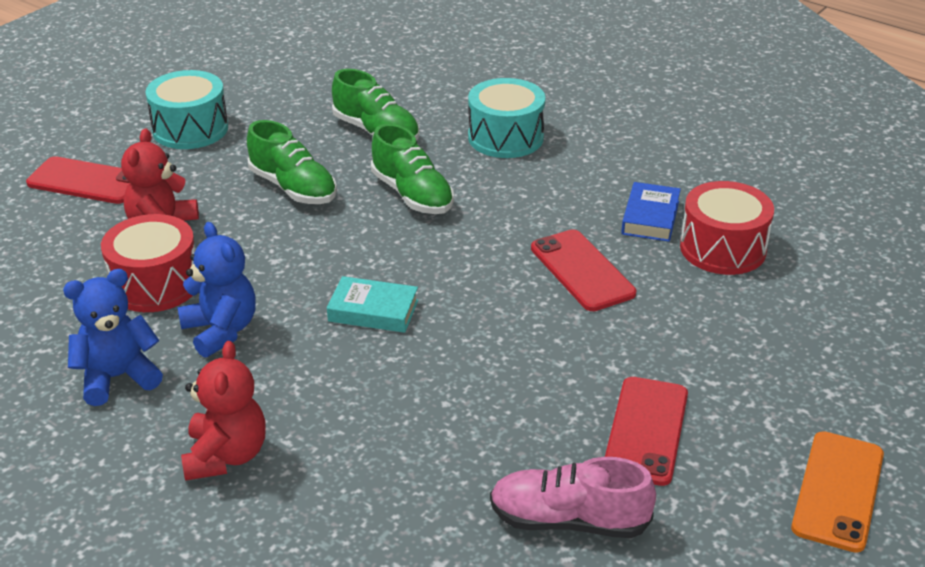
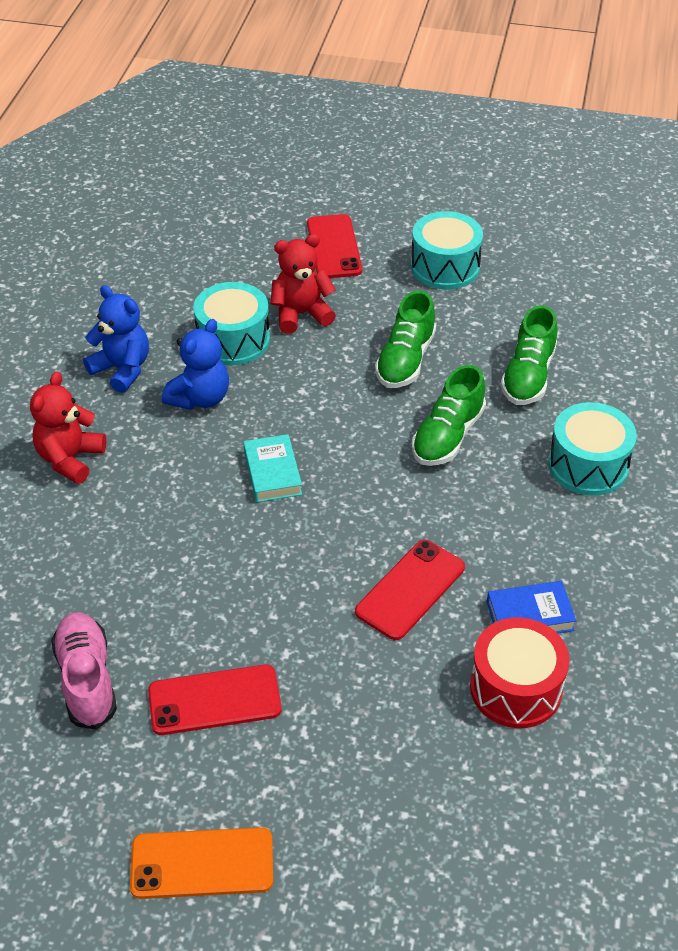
camera: 65 degrees right, 10 degrees up
red drum [101,214,195,312] -> turquoise drum [194,282,270,366]
red teddy bear [181,341,266,481] -> red teddy bear turned 135 degrees clockwise [30,372,106,484]

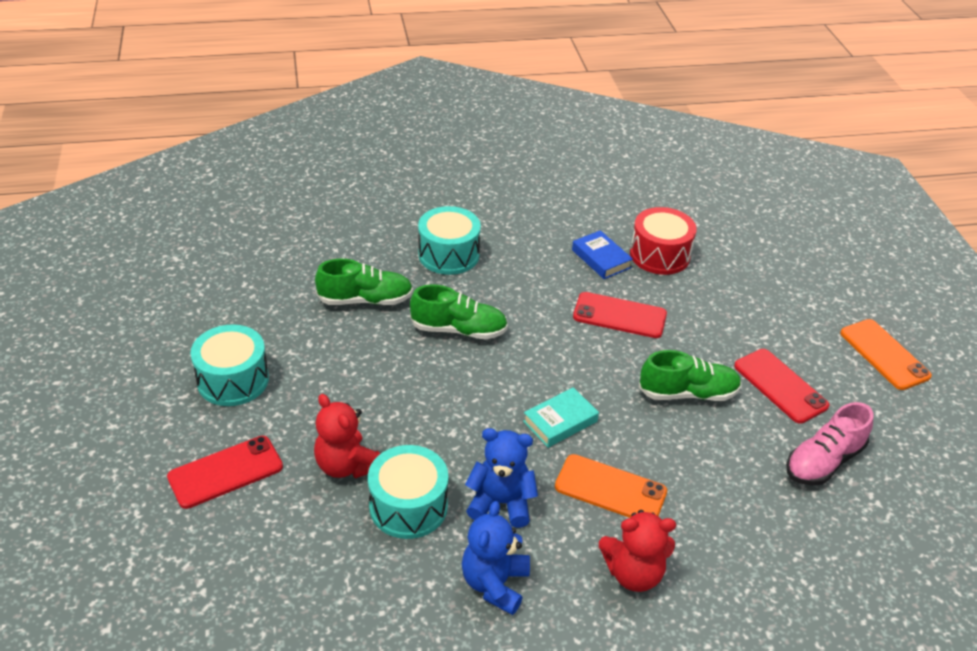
camera: 115 degrees left, 5 degrees down
green shoe [375,291,436,388] -> green shoe moved to [639,350,742,401]
none -> orange phone [555,454,667,518]

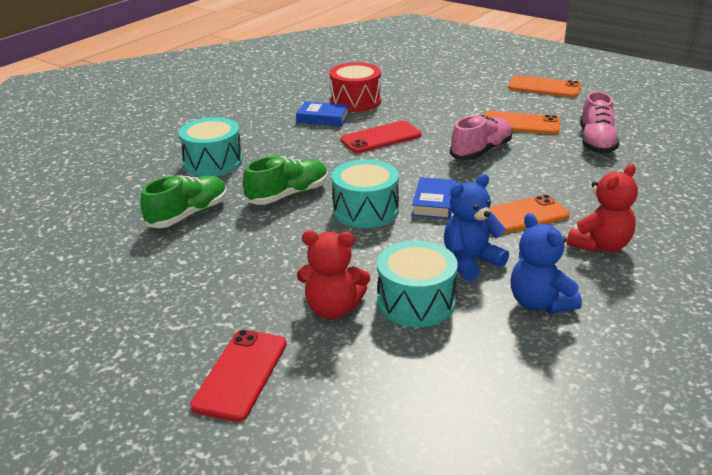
camera: 40 degrees left, 10 degrees down
turquoise drum [190,324,269,406] -> turquoise drum moved to [332,159,399,228]
turquoise book [523,387,599,448] -> blue book [412,177,457,219]
green shoe [639,350,742,401] -> pink shoe [450,115,512,160]
red phone [734,349,830,424] -> orange phone [484,111,560,134]

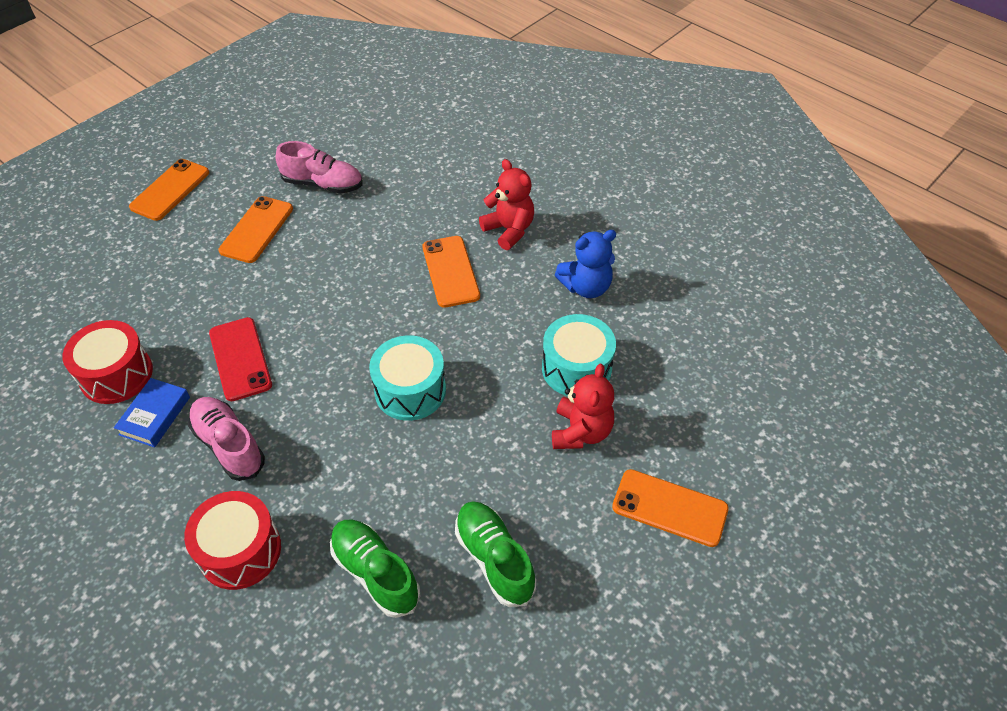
camera: 85 degrees left, 20 degrees up
turquoise drum [178,117,243,176] -> red drum [184,491,281,590]
red phone [190,330,287,422] -> orange phone [612,469,729,547]
green shoe [243,156,328,205] -> green shoe moved to [455,501,536,607]
blue book [412,177,457,219] -> none
blue teddy bear [444,174,509,281] -> none
pink shoe [450,115,512,160] -> pink shoe moved to [188,397,265,481]

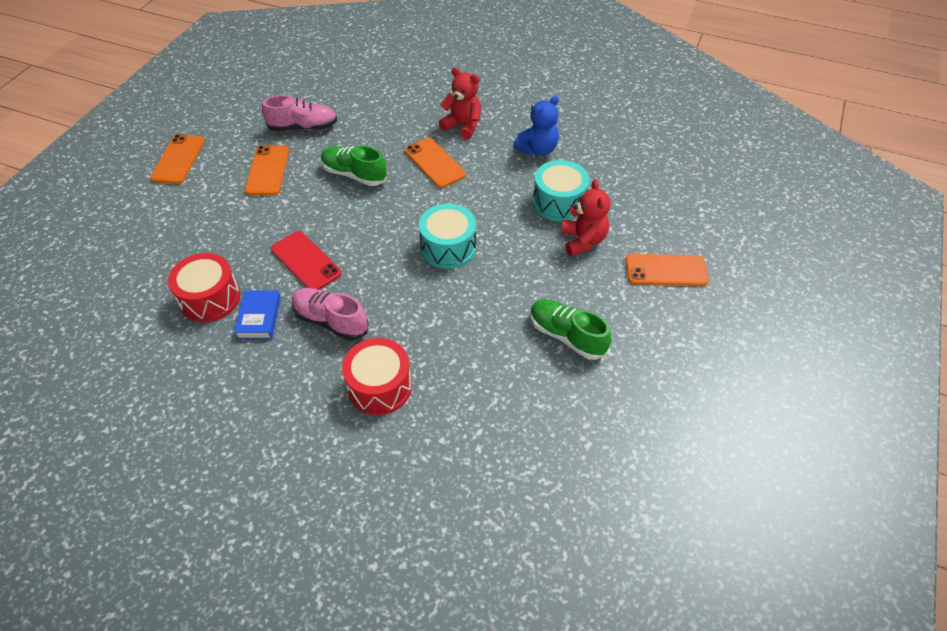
camera: 20 degrees left, 0 degrees up
green shoe [330,519,421,618] -> green shoe moved to [321,146,387,186]

